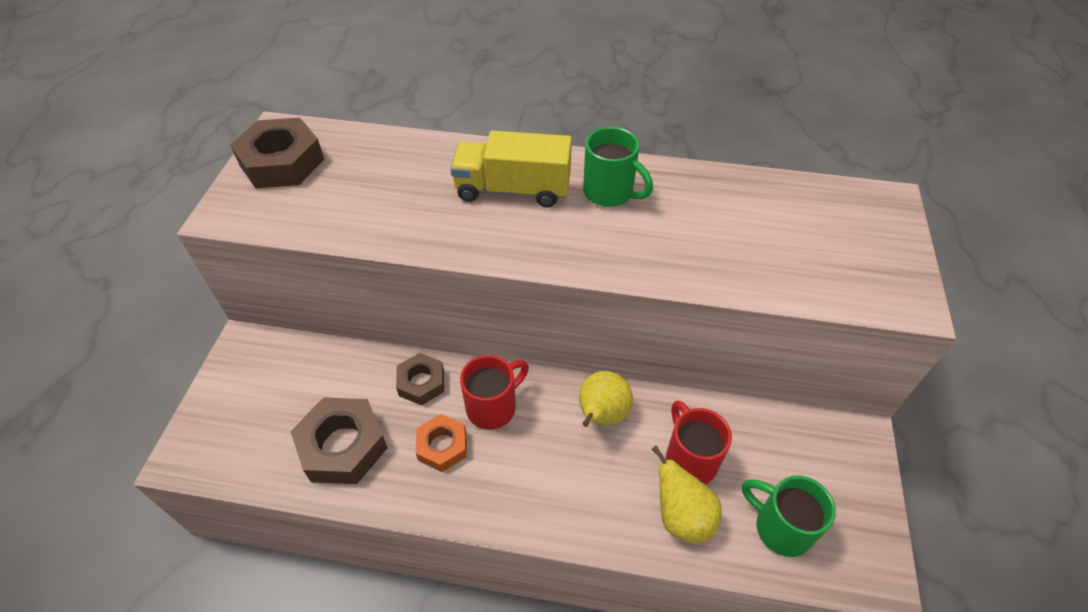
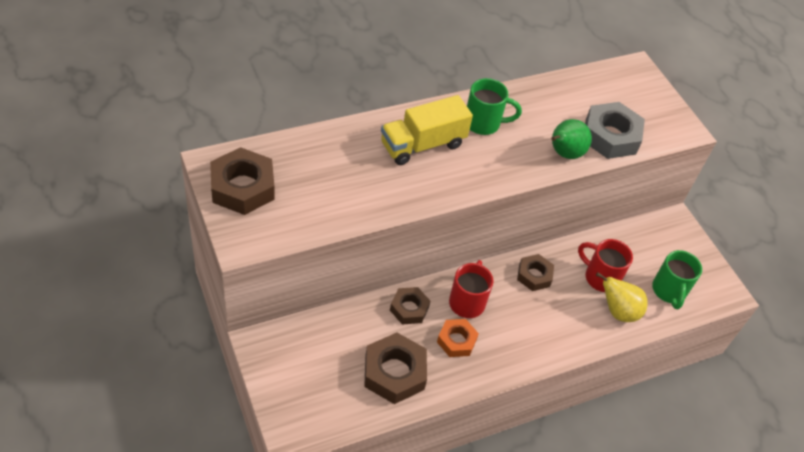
camera: 40 degrees left, 0 degrees up
yellow pear [579,371,633,427] -> brown nut [517,254,554,291]
green mug [742,475,836,557] -> green mug turned 90 degrees counterclockwise [652,250,702,309]
none -> green pear [551,119,592,159]
none -> grey nut [585,102,645,159]

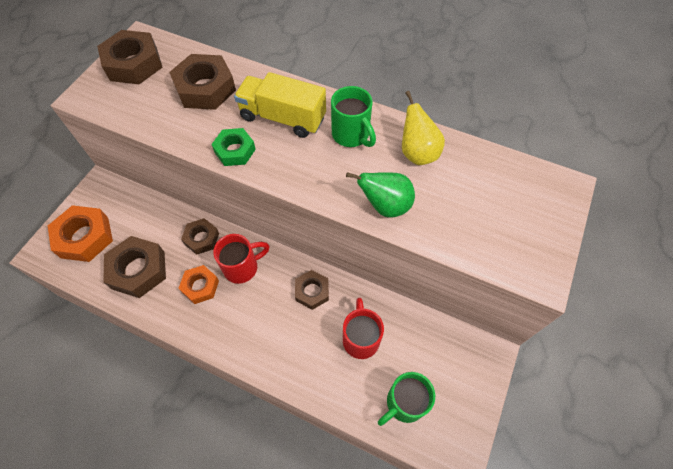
camera: 55 degrees right, 10 degrees up
grey nut [585,102,645,159] -> none
yellow pear [596,272,648,322] -> yellow pear moved to [402,91,445,165]
none -> orange nut [48,205,113,262]
none -> brown nut [169,54,236,110]
none -> green nut [211,128,256,166]

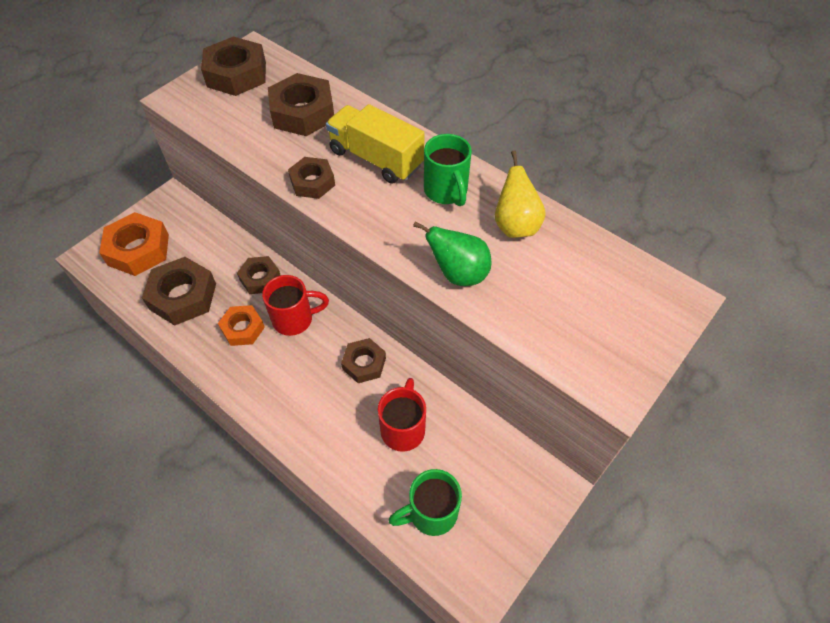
camera: 15 degrees right, 5 degrees down
green nut [211,128,256,166] -> brown nut [288,157,335,199]

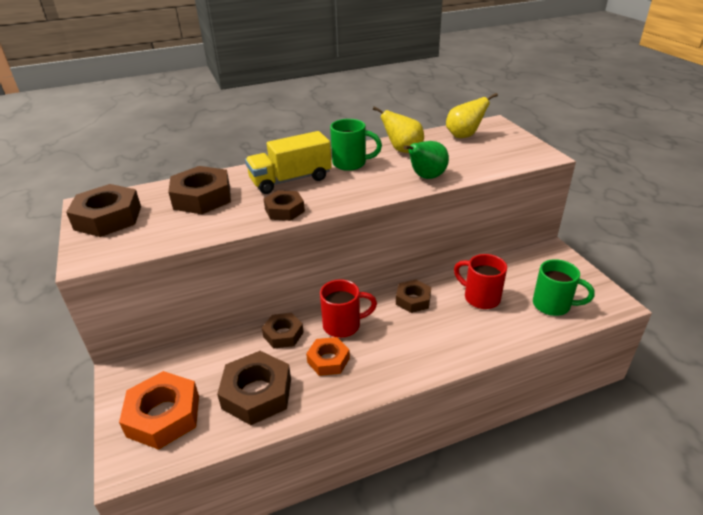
camera: 60 degrees left, 20 degrees down
red mug [262,275,329,336] -> red mug turned 60 degrees clockwise [320,279,377,338]
green mug [389,469,462,536] -> green mug turned 75 degrees counterclockwise [533,259,595,316]
none -> yellow pear [446,93,498,138]

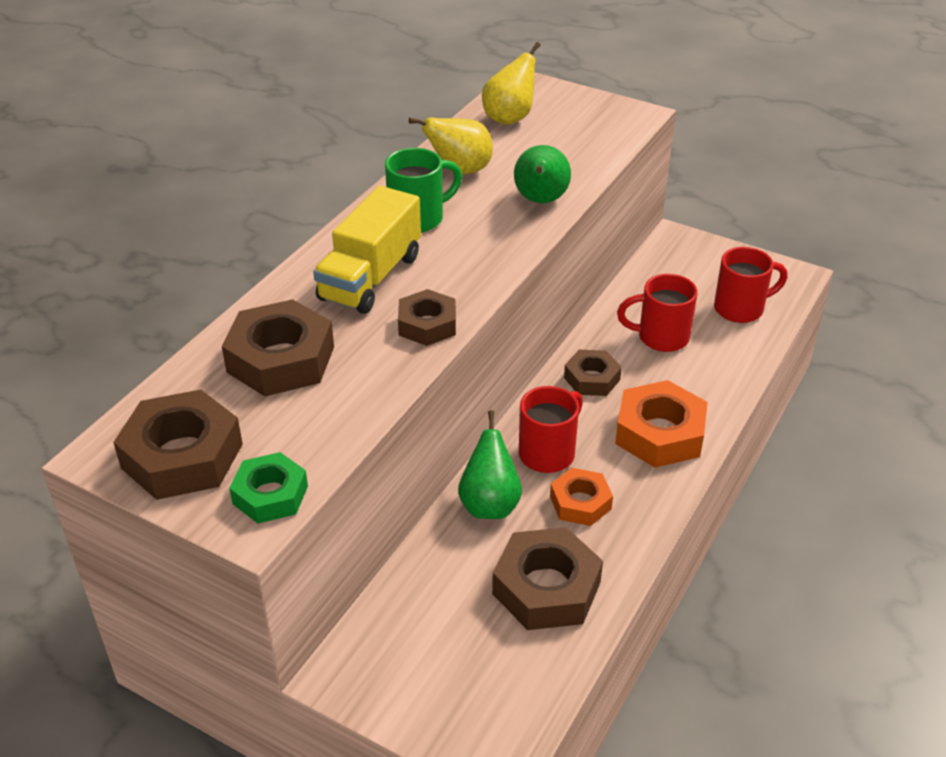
camera: 40 degrees left, 5 degrees up
orange nut [119,371,199,450] -> orange nut moved to [615,380,708,468]
brown nut [262,313,304,349] -> green pear [458,410,522,519]
green mug [533,259,595,316] -> red mug [714,247,788,323]
none -> green nut [229,452,308,523]

